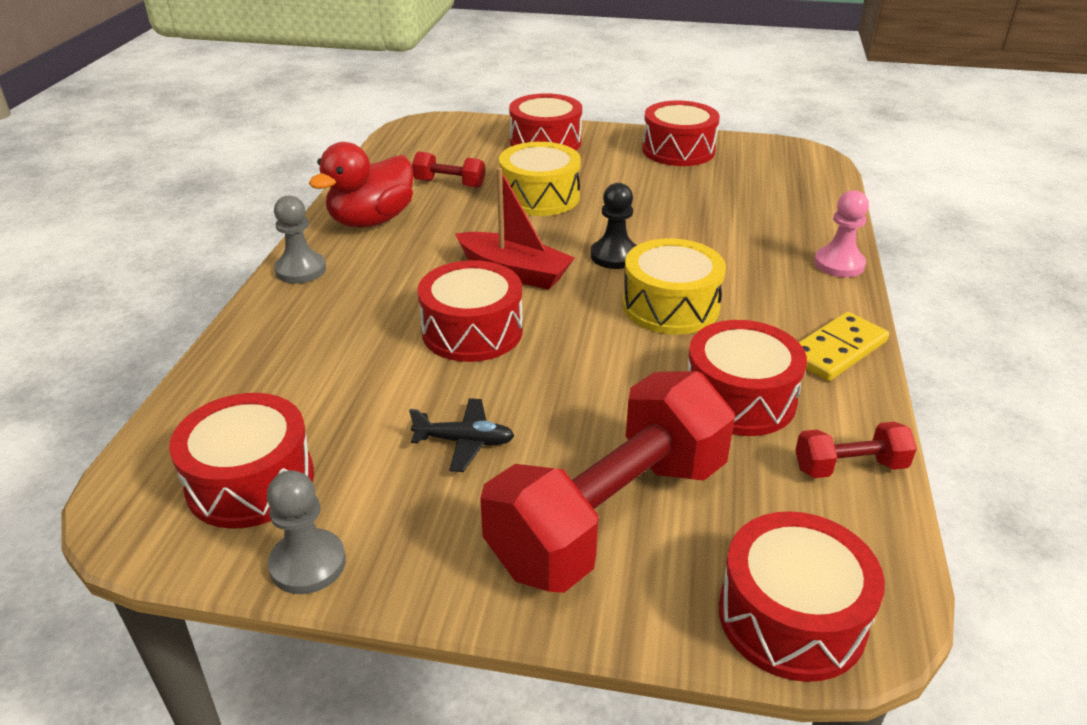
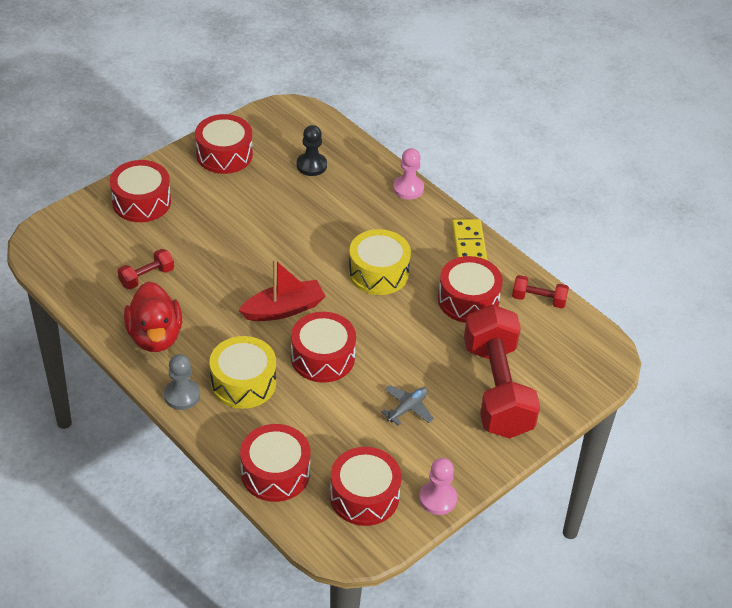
camera: 55 degrees left, 10 degrees up
grey pawn [267,470,346,594] -> pink pawn [419,458,457,515]
black plane [409,398,515,472] -> grey plane [381,385,434,426]
yellow drum [499,142,581,216] -> yellow drum moved to [210,336,276,409]
black pawn [591,183,637,269] -> black pawn moved to [296,125,327,176]
red drum [719,511,885,682] -> red drum moved to [240,424,311,502]
red dumbbell [795,422,917,478] -> red dumbbell turned 75 degrees clockwise [512,275,569,308]

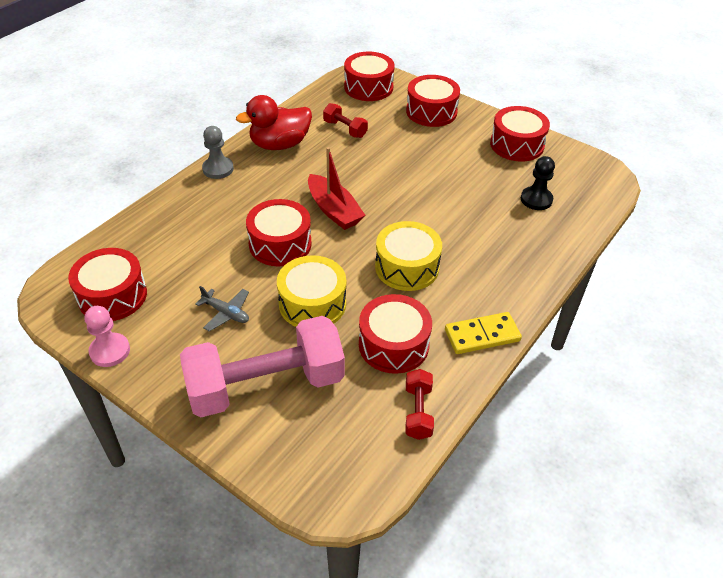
camera: 80 degrees right, 0 degrees up
yellow drum [210,336,276,409] -> yellow drum moved to [277,255,346,327]
red drum [240,424,311,502] -> red drum moved to [344,52,395,101]
pink pawn [393,148,424,200] -> none
red dumbbell [464,304,540,439] -> pink dumbbell [180,316,345,417]

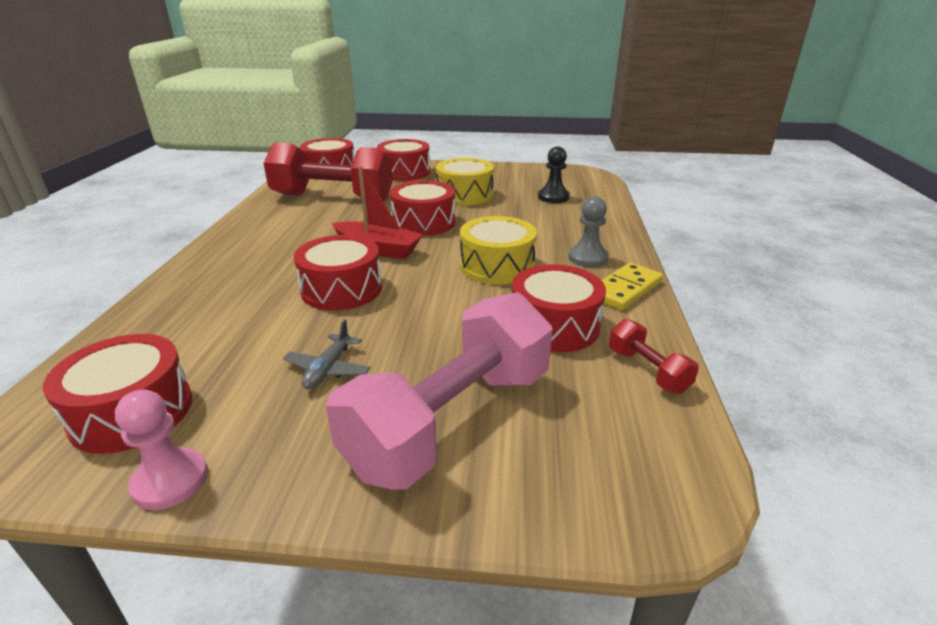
camera: 30 degrees left, 15 degrees down
grey plane [195,286,249,332] -> grey plane turned 105 degrees clockwise [283,320,371,389]
grey pawn [202,126,234,179] -> grey pawn moved to [568,197,609,267]
red duck [236,95,312,150] -> none
yellow drum [277,255,346,327] -> yellow drum moved to [436,158,494,206]
red dumbbell [323,103,368,138] -> red dumbbell [263,142,393,201], size x2.31
red drum [490,106,550,161] -> red drum moved to [390,180,456,236]

